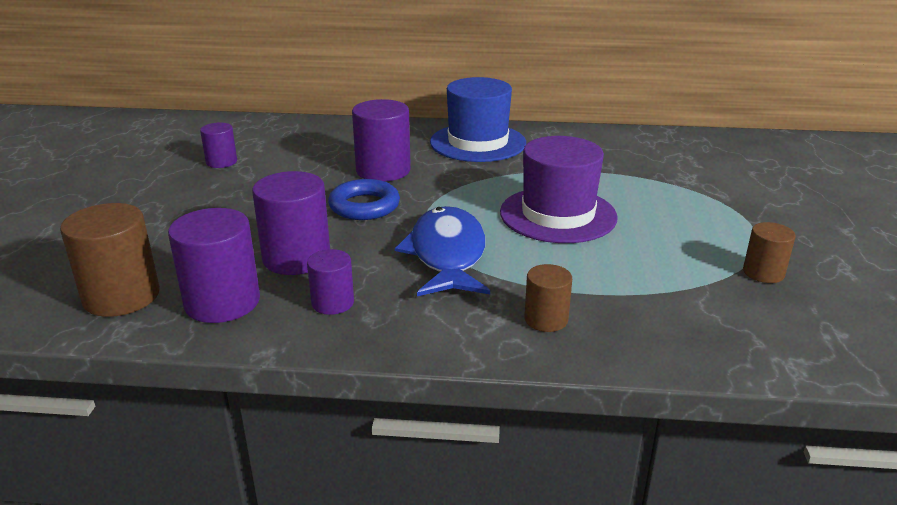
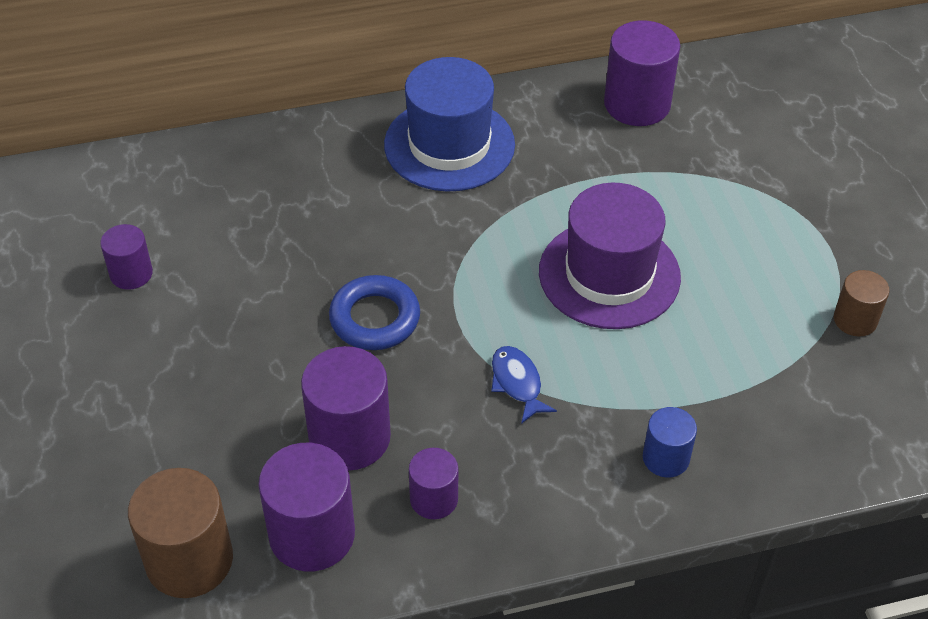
camera: 20 degrees left, 20 degrees up
purple cylinder [352,99,411,181] -> purple cylinder moved to [604,20,680,126]
blue fish [395,206,490,296] -> blue fish [491,346,557,424], size x0.49
brown cylinder [524,264,572,332] -> blue cylinder [643,407,697,478]

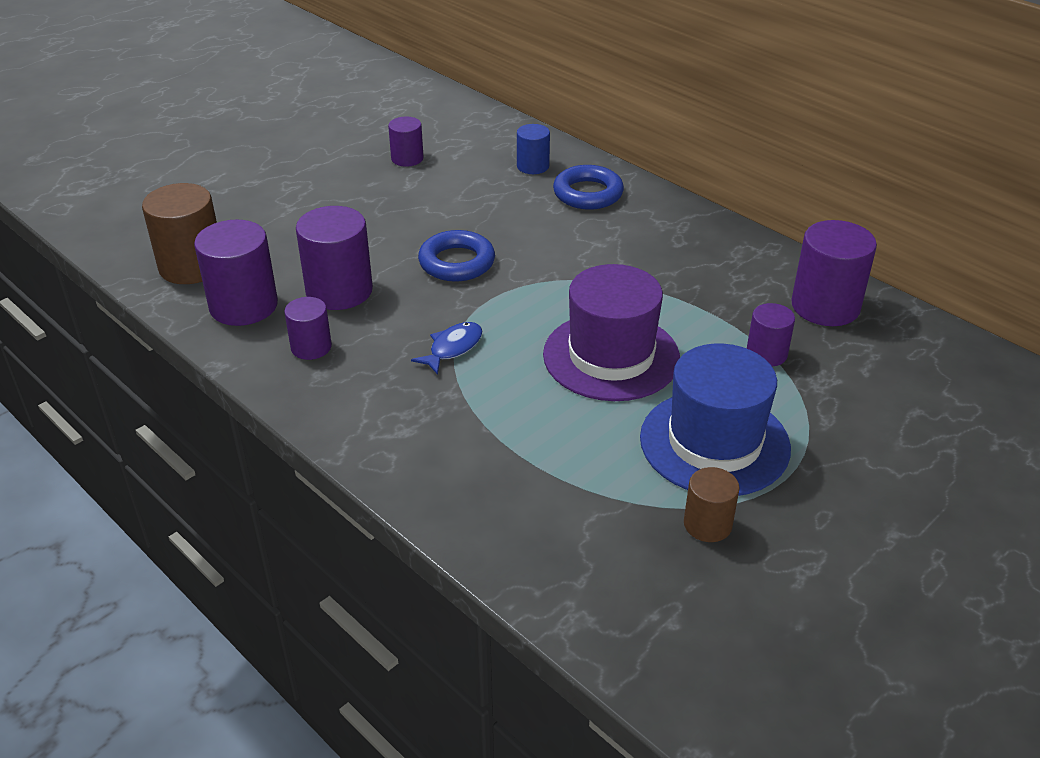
camera: 60 degrees right, 10 degrees down
blue hat [384,57,515,191] -> blue hat moved to [640,344,791,496]
blue cylinder [643,407,697,478] -> blue cylinder moved to [517,124,550,174]
none -> blue ring [553,165,624,210]
none -> purple cylinder [747,303,795,367]

